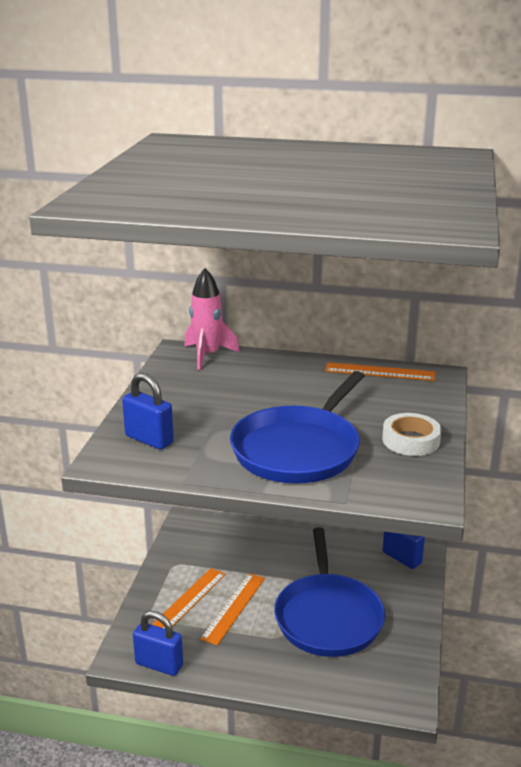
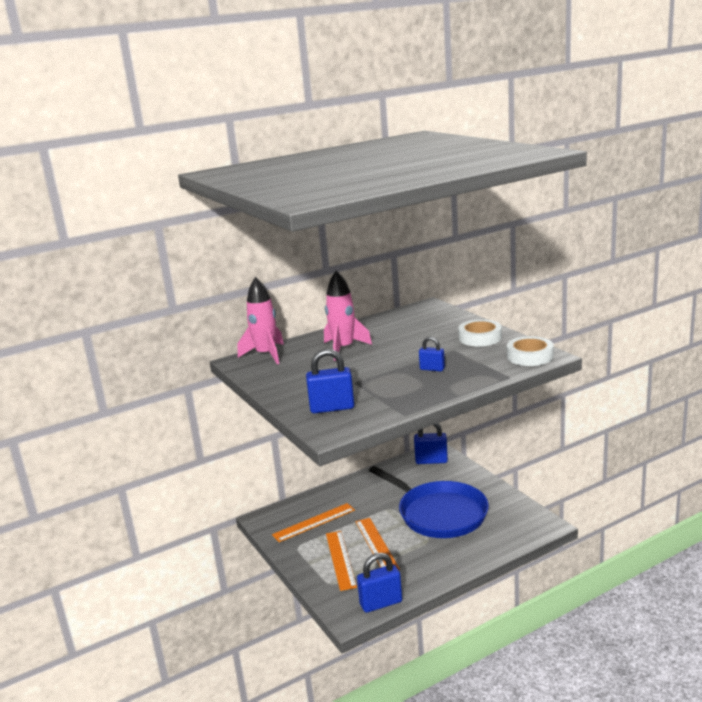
camera: 40 degrees left, 5 degrees down
blue pan [230,371,365,484] -> blue padlock [419,337,445,371]
orange ruler [325,362,436,381] -> orange ruler moved to [272,503,355,542]
none -> pink rocket [324,270,372,361]
none -> white tape [507,336,554,366]

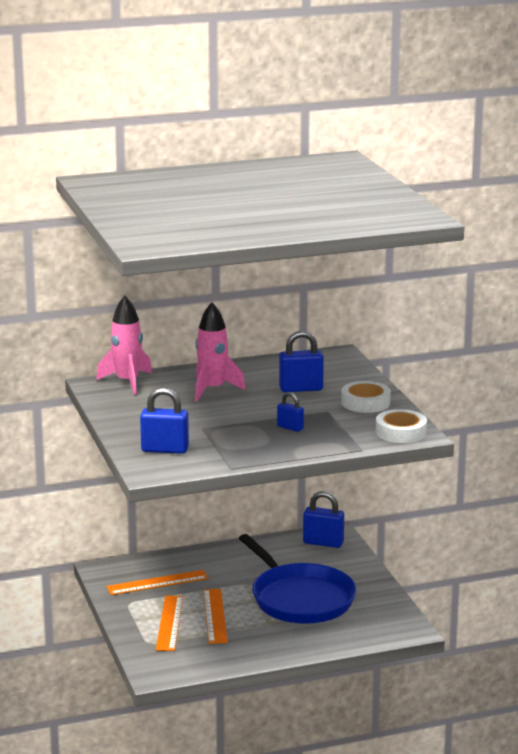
camera: 10 degrees right, 0 degrees up
blue padlock [357,553,402,613] -> blue padlock moved to [279,331,324,392]

